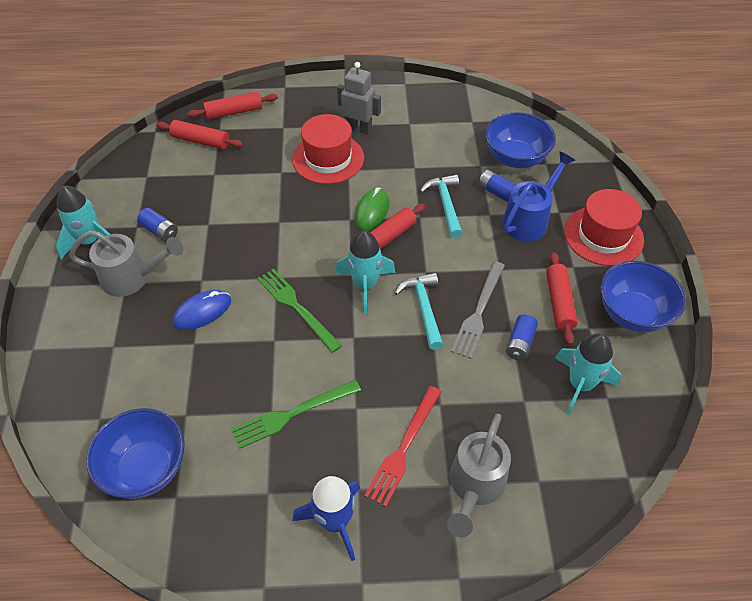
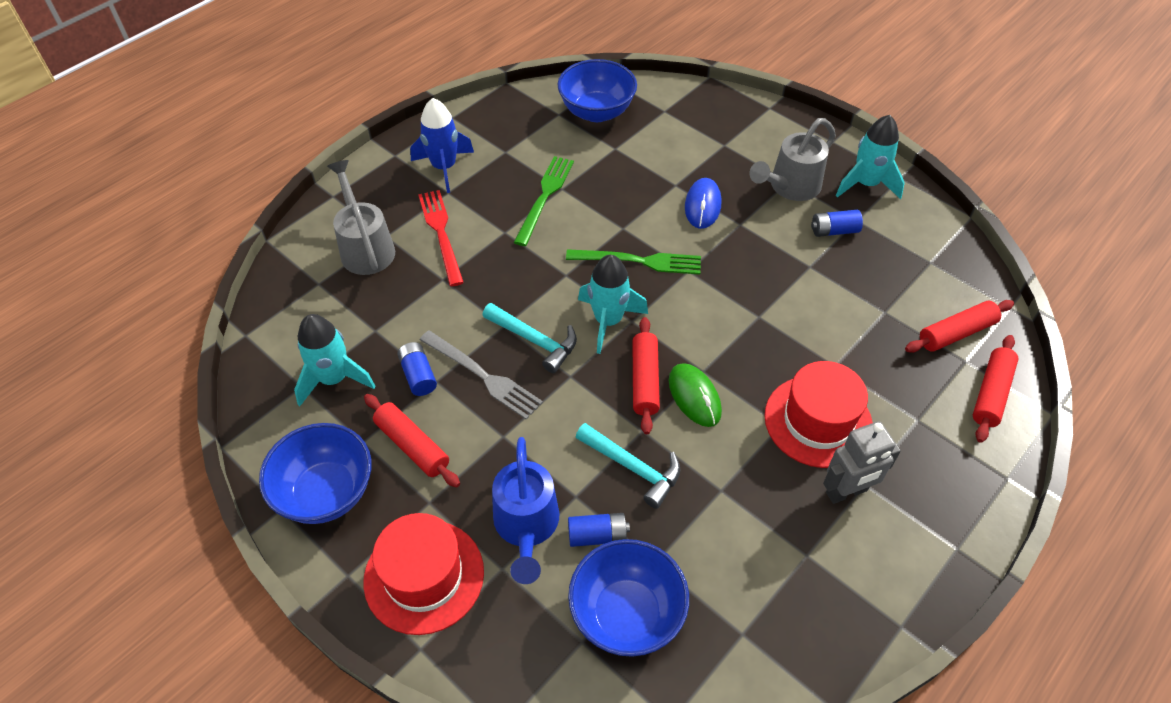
camera: 135 degrees right, 0 degrees up
grey fork [451,261,505,359] -> grey fork turned 150 degrees clockwise [419,330,543,420]

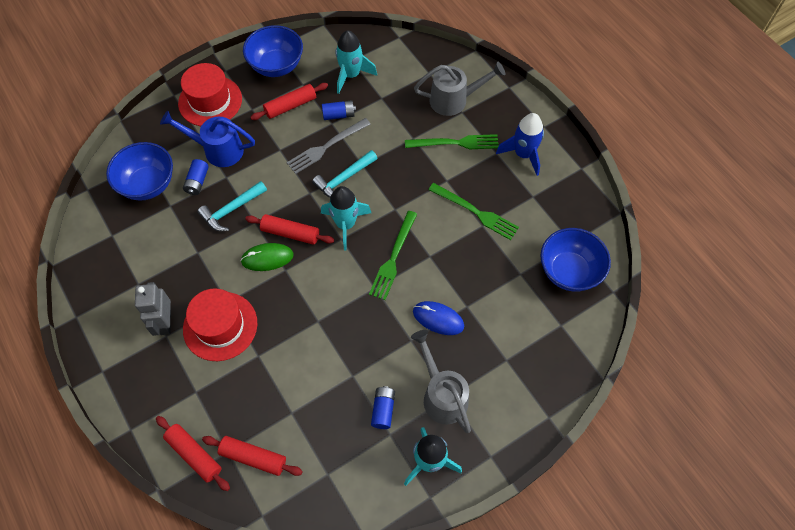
camera: 105 degrees right, 10 degrees up
red fork [418,190,464,286] -> green fork [405,134,499,149]
red rolling pin [905,300,1014,353] -> red rolling pin turned 60 degrees counterclockwise [202,436,303,476]

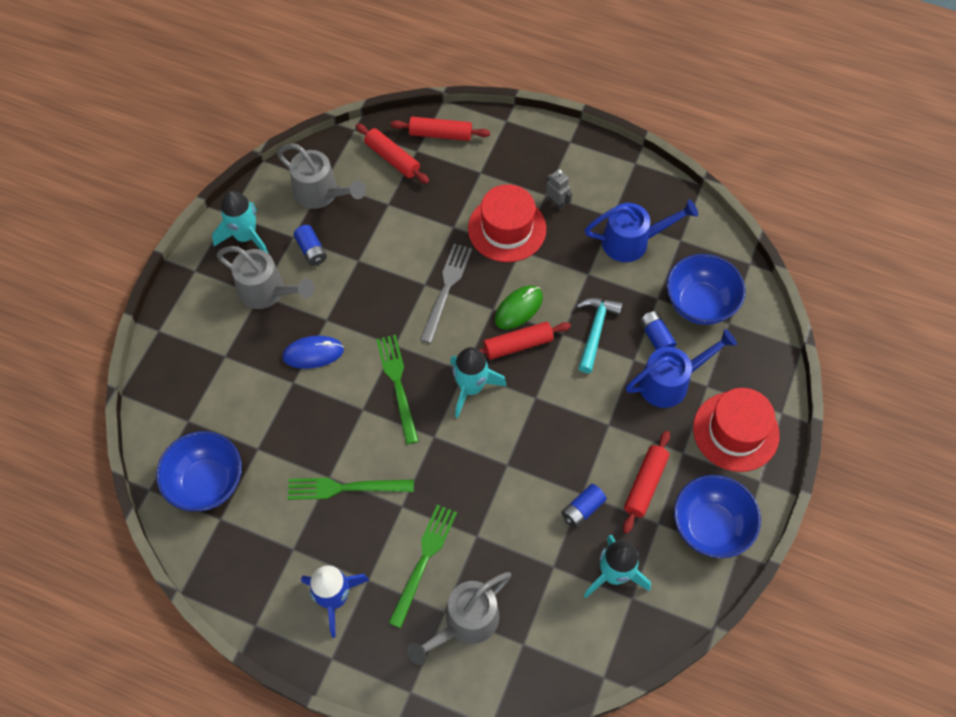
camera: 145 degrees right, 0 degrees up
grey robot [135,282,171,336] -> grey robot [546,169,572,211], size x0.64
red rolling pin [202,436,303,476] -> red rolling pin turned 60 degrees clockwise [356,124,429,184]
grey fork [287,118,370,174] -> grey fork moved to [420,244,472,343]
turquoise hammer [312,150,378,198] -> none
green fork [405,134,499,149] -> green fork turned 150 degrees clockwise [388,504,457,628]
none -> grey watering can [277,144,366,209]
none -> blue watering can [585,199,698,262]

